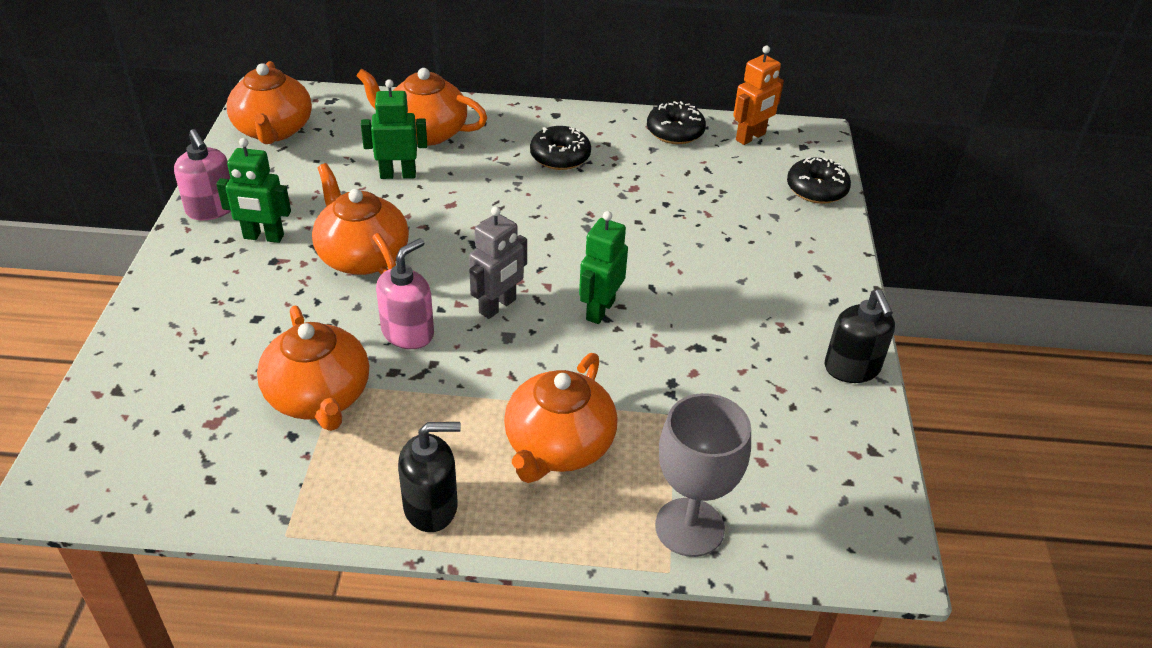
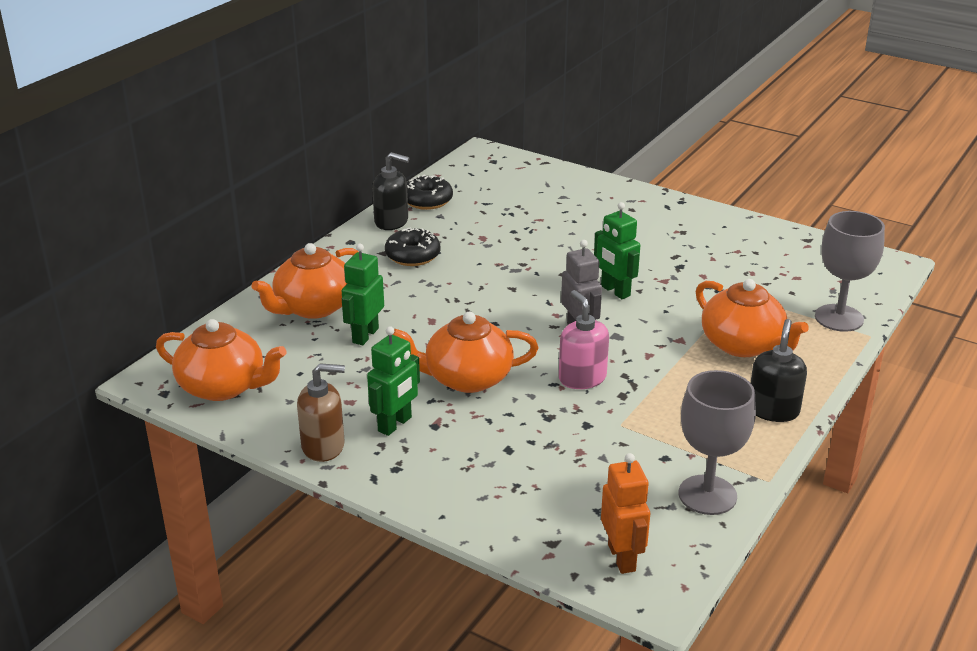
camera: 60 degrees left, 10 degrees down
pink soap dispenser [174,129,231,220] -> brown soap dispenser [297,363,345,462]
orange teapot [257,305,369,431] -> none
orange robot [733,46,784,145] -> orange robot moved to [601,453,650,574]
black donut [787,157,851,204] -> none
black soap dispenser [825,289,895,383] -> black soap dispenser moved to [372,152,410,230]
none -> grey goblet [679,370,756,515]

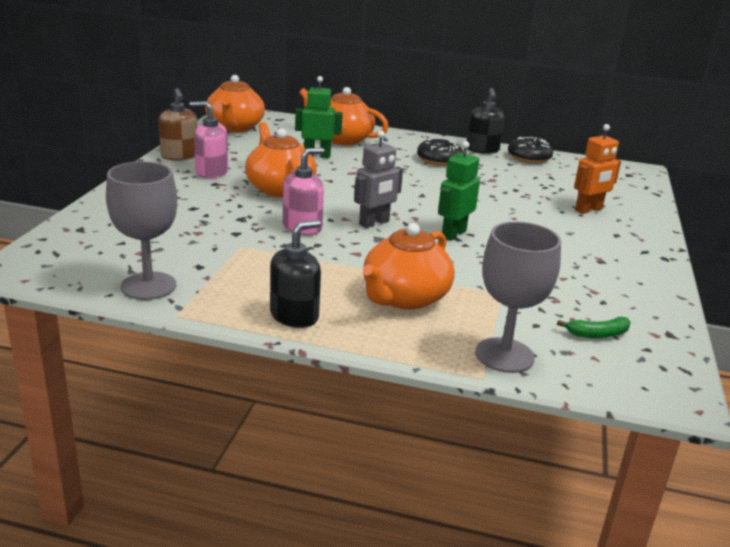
camera: 70 degrees right, 5 degrees down
green robot [367,327,420,436] -> pink soap dispenser [190,101,228,178]
orange robot [601,453,650,574] -> orange robot moved to [574,124,621,214]
black soap dispenser [751,319,807,422] -> black soap dispenser turned 45 degrees counterclockwise [270,220,321,328]
none -> green banana [557,317,631,338]

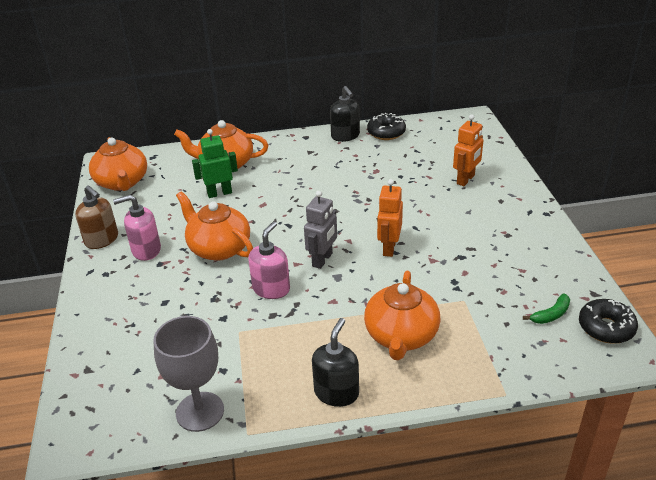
camera: 20 degrees left, 10 degrees up
black donut [417,138,463,166] -> black donut moved to [579,299,638,344]
green robot [438,141,480,241] -> orange robot [377,179,403,257]
grey goblet [475,222,561,373] -> none

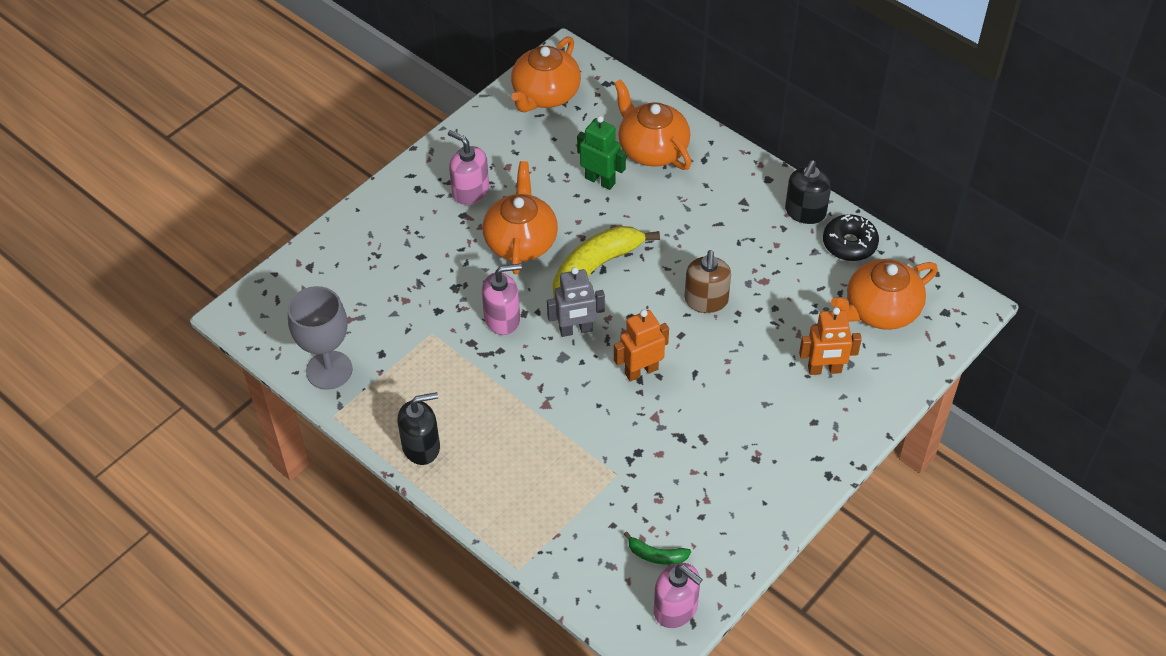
camera: 50 degrees right, 15 degrees up
brown soap dispenser [75,185,118,249] -> brown soap dispenser moved to [685,250,731,313]
orange teapot [364,271,441,360] -> orange teapot moved to [831,259,938,330]
black donut [579,299,638,344] -> pink soap dispenser [654,563,703,628]
none -> yellow banana [553,226,660,299]

